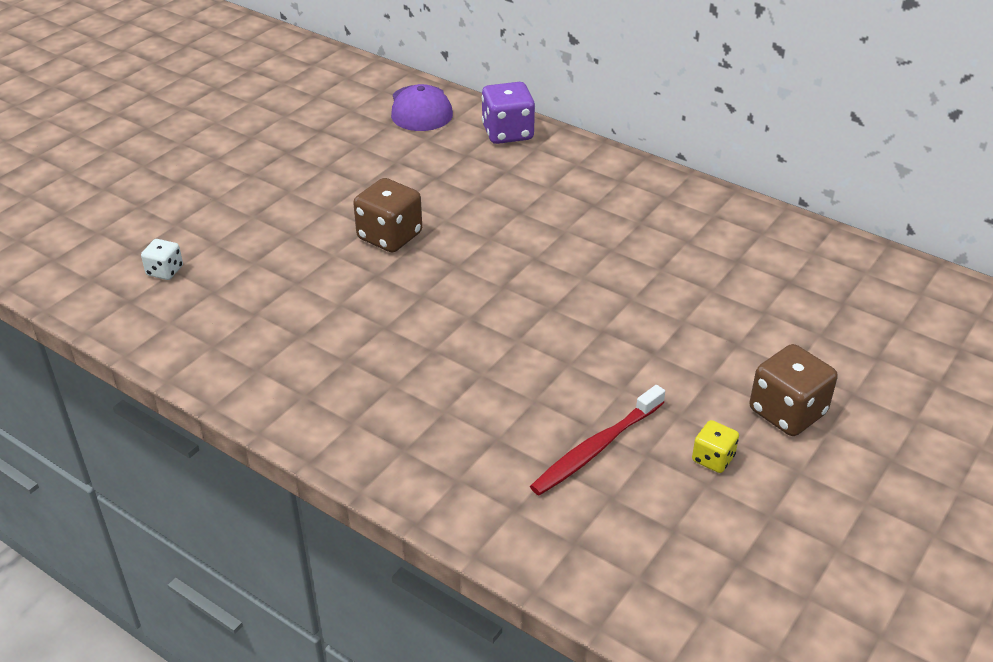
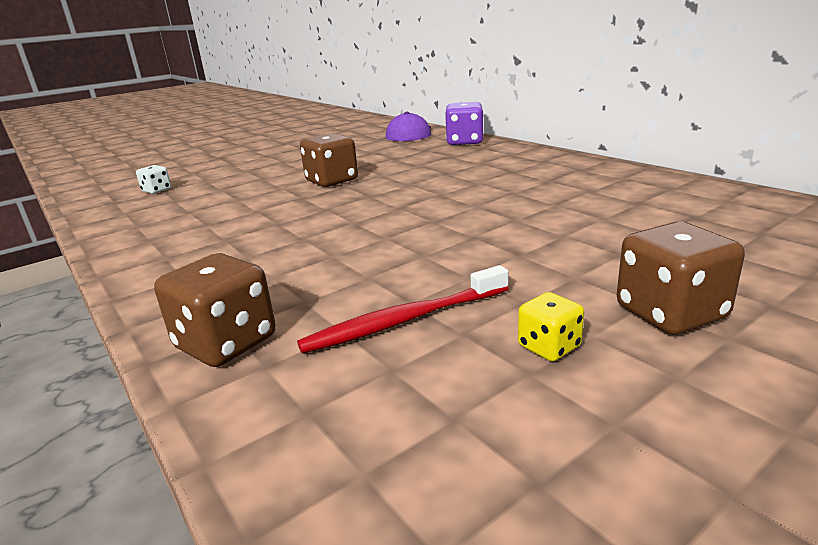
camera: 20 degrees right, 15 degrees down
none -> brown dice [154,253,276,367]

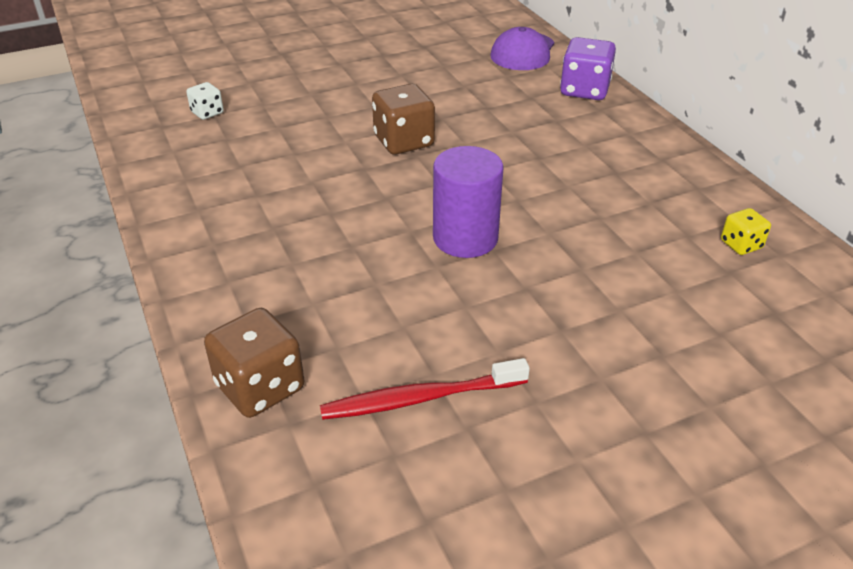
camera: 10 degrees right, 15 degrees up
yellow dice [518,292,584,362] -> yellow dice moved to [721,208,771,255]
brown dice [617,222,745,335] -> none
none -> purple cylinder [433,146,504,258]

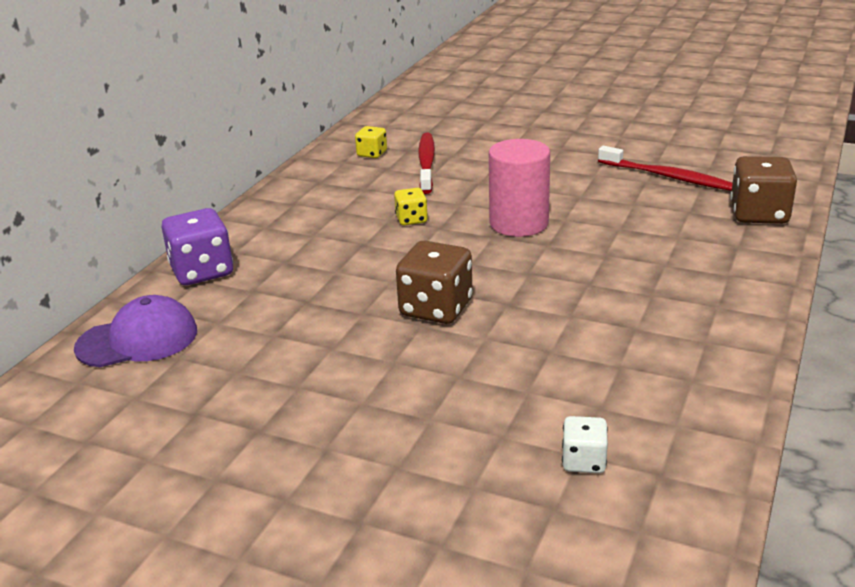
camera: 130 degrees left, 10 degrees down
purple cylinder [433,146,504,258] -> pink cylinder [489,139,550,237]
none -> yellow dice [394,188,428,225]
none -> red toothbrush [418,133,435,194]

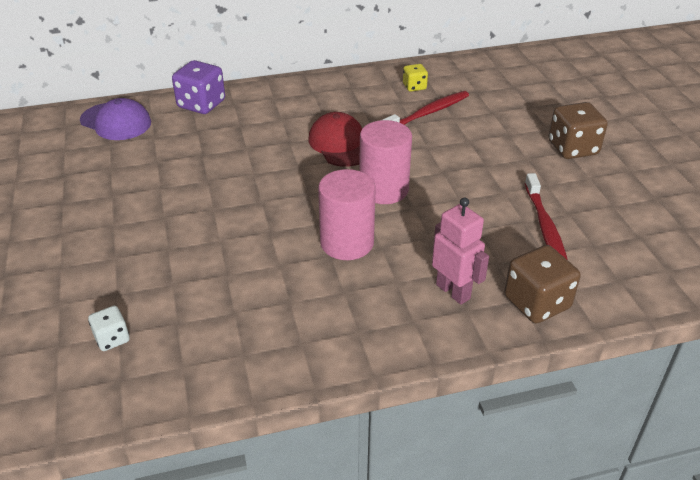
camera: 50 degrees right, 10 degrees up
yellow dice [394,188,428,225] -> red cap [308,112,362,167]
brown dice [396,241,473,324] -> brown dice moved to [548,102,608,159]
none -> pink cylinder [318,169,376,260]
none -> pink robot [432,197,489,305]

